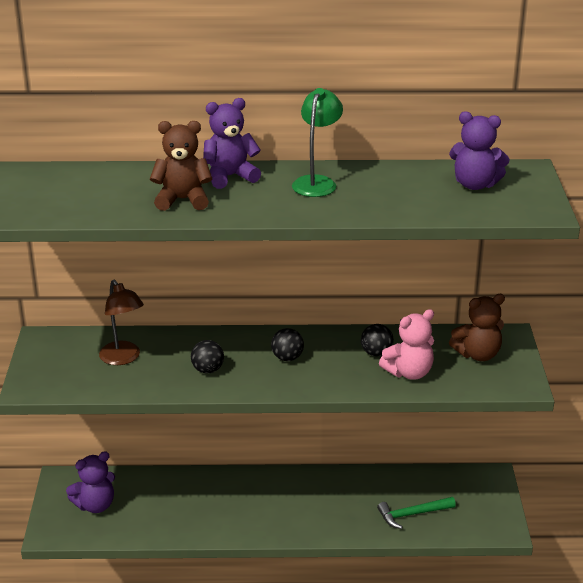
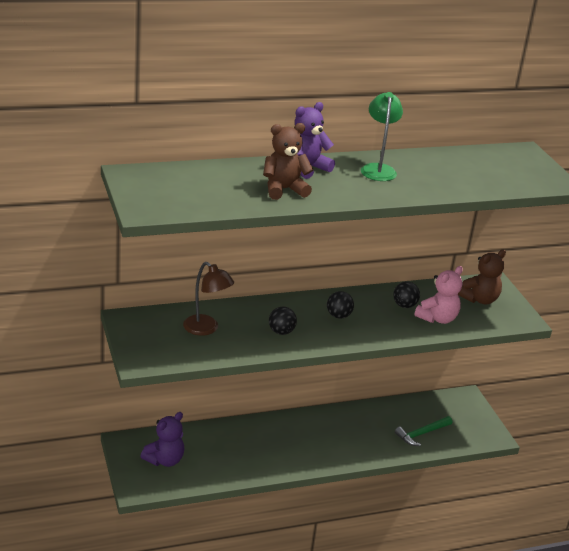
camera: 20 degrees left, 0 degrees up
purple teddy bear [449,111,510,190] -> none

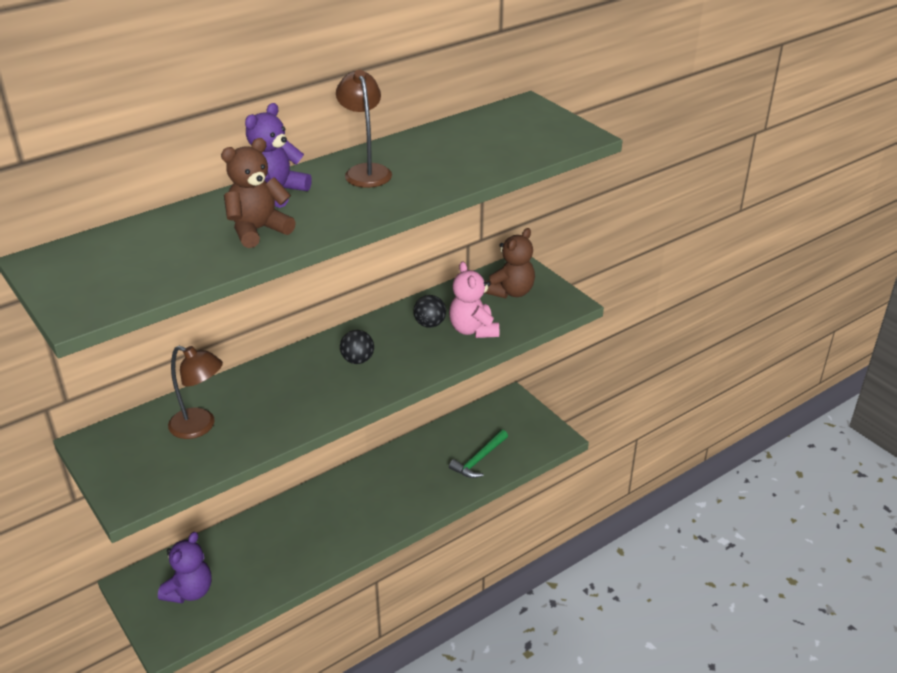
camera: 15 degrees left, 5 degrees up
black ball [269,306,297,335] -> none
green lamp [361,92,403,181] -> brown lamp [336,70,392,188]
pink teddy bear [414,266,463,324] -> pink teddy bear turned 135 degrees clockwise [449,261,499,338]

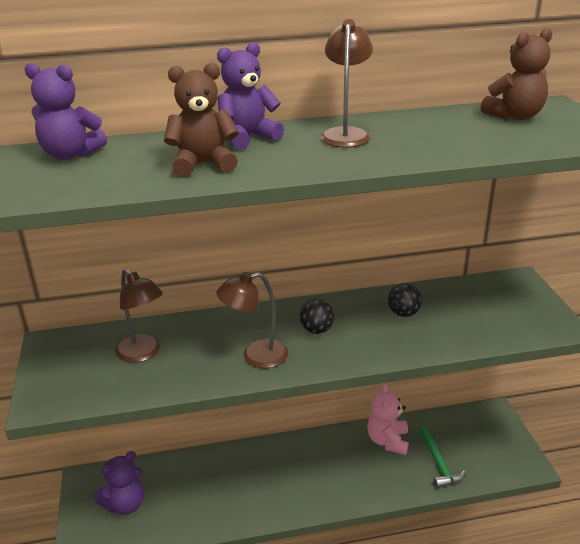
camera: 25 degrees right, 5 degrees down
pink teddy bear [449,261,499,338] -> pink teddy bear moved to [367,383,409,455]
green hammer [449,429,508,478] -> green hammer turned 75 degrees counterclockwise [419,426,466,488]
brown teddy bear [485,228,535,298] -> brown teddy bear moved to [481,28,552,120]
none -> purple teddy bear [24,63,107,160]
none -> brown lamp [216,272,288,368]

